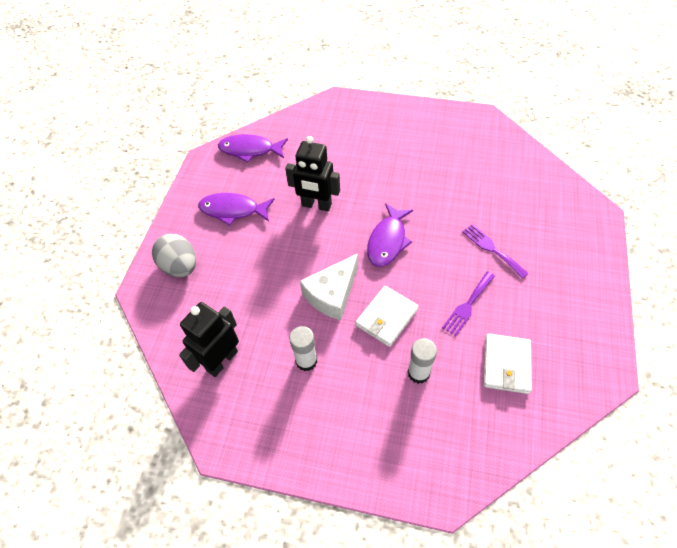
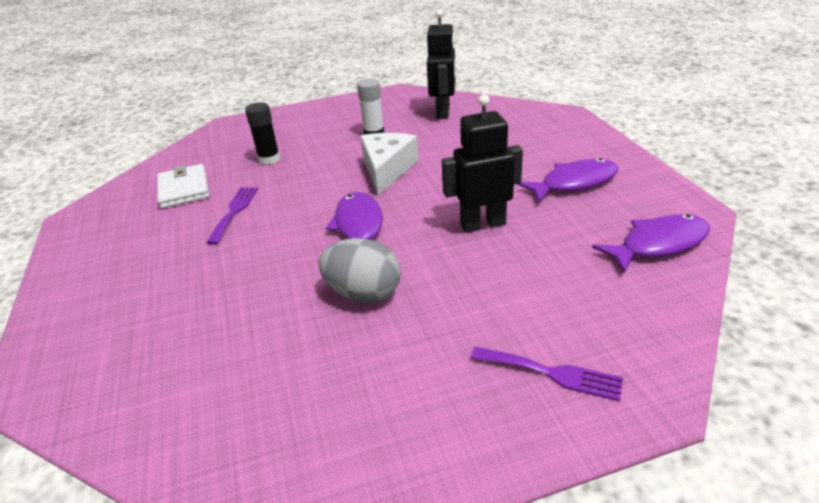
camera: 150 degrees right, 20 degrees down
grey egg [152,234,196,277] -> grey egg moved to [319,238,401,303]
white wallet [356,286,419,347] -> none
white glue stick [408,338,437,384] -> black glue stick [245,102,280,165]
purple fork [462,224,529,279] -> purple fork moved to [471,347,623,402]

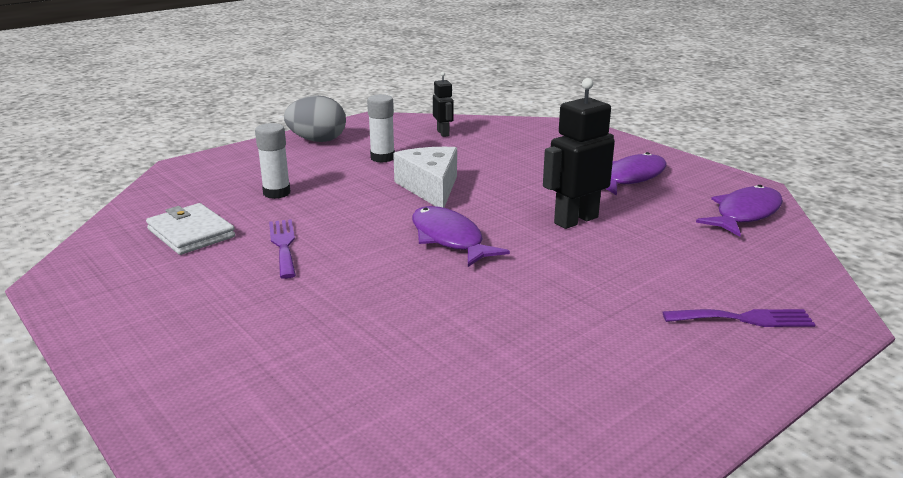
camera: 25 degrees left, 10 degrees down
black glue stick [245,102,280,165] -> white glue stick [255,123,290,199]
grey egg [319,238,401,303] -> grey egg moved to [284,95,346,142]
black robot [427,9,456,119] -> black robot [433,72,454,137], size x0.56

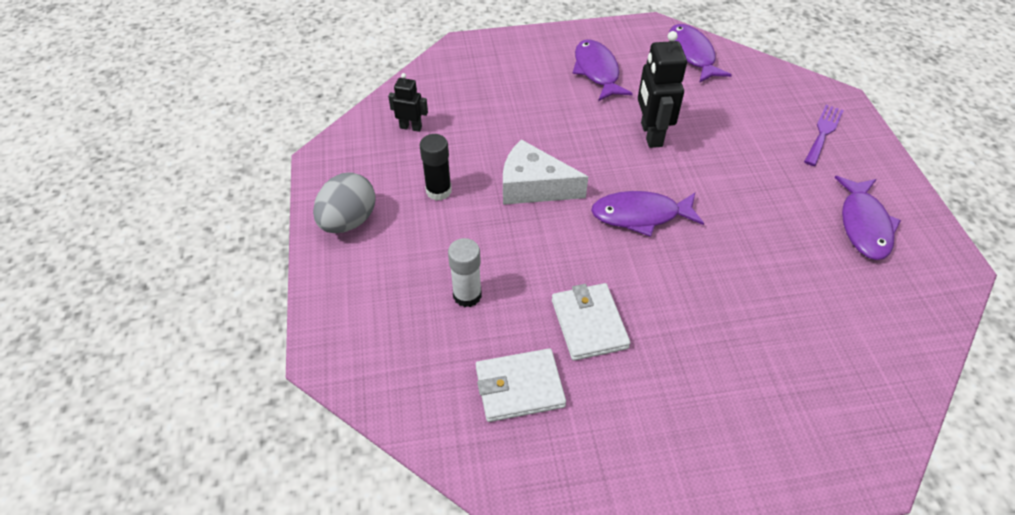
camera: 60 degrees left, 25 degrees up
purple fork [269,219,296,279] -> white wallet [552,283,630,361]
white glue stick [367,94,395,163] -> black glue stick [419,134,452,201]
none -> purple fish [834,176,901,260]

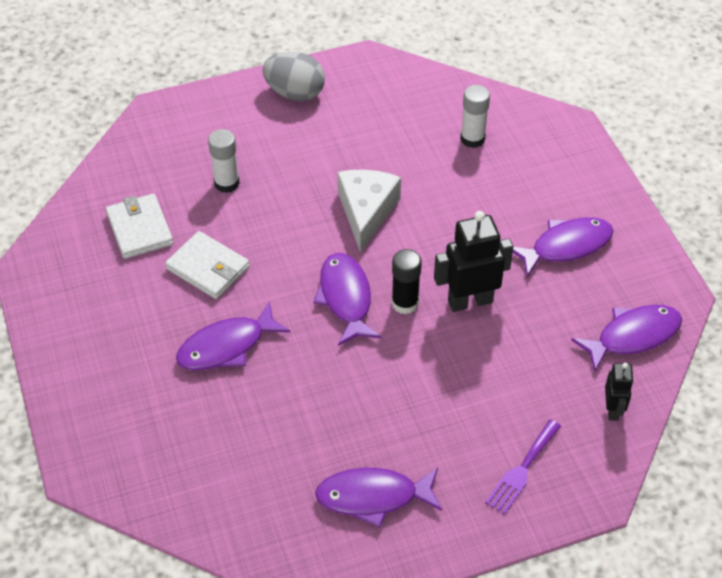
camera: 80 degrees right, 0 degrees up
black robot [388,73,428,132] -> black robot moved to [605,363,634,421]
black glue stick [419,134,452,201] -> black glue stick moved to [391,249,422,314]
white wallet [552,283,630,361] -> white wallet turned 60 degrees clockwise [165,231,250,299]
purple fork [804,105,844,166] -> purple fork turned 105 degrees clockwise [485,419,561,515]
none -> purple fish [176,301,290,370]
none -> white glue stick [460,85,490,148]

